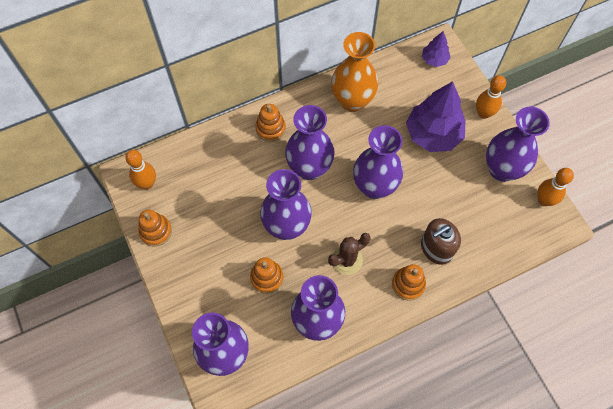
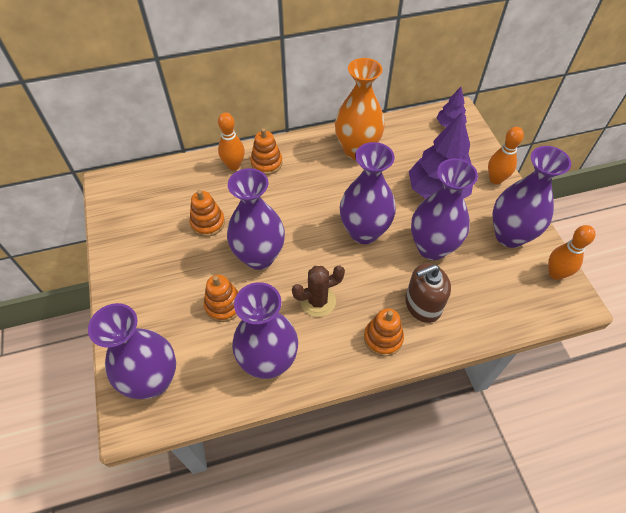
camera: 10 degrees right, 10 degrees down
orange bowling pin [125,150,156,189] -> orange bowling pin moved to [218,112,245,170]
orange stacking toy [139,210,172,247] -> orange stacking toy moved to [190,190,225,237]
purple vase [285,105,335,180] -> purple vase moved to [411,158,478,260]

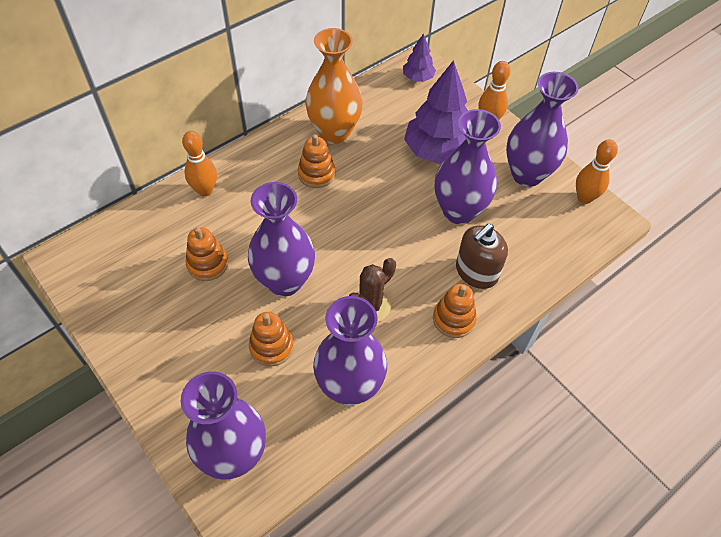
camera: 25 degrees left, 0 degrees up
orange stacking toy [250,128,282,175] -> orange stacking toy moved to [298,135,335,188]
purple vase [340,142,396,244] -> none

